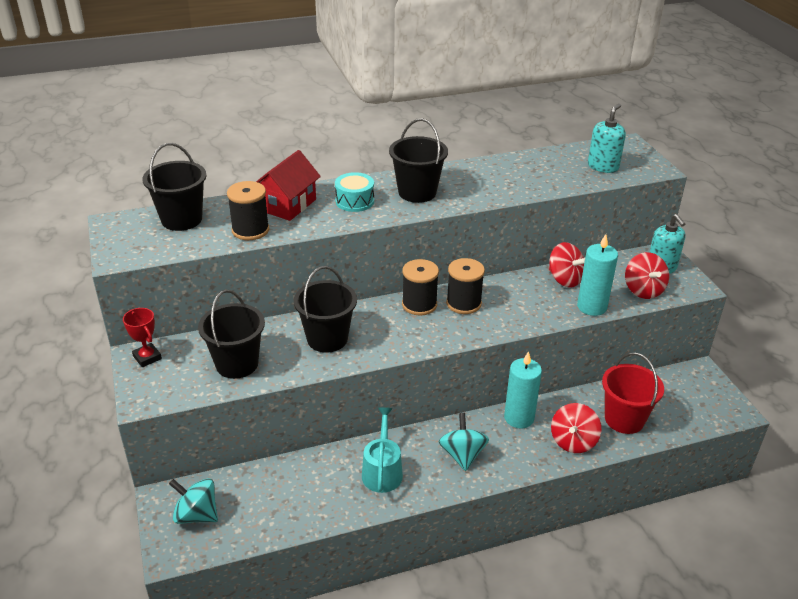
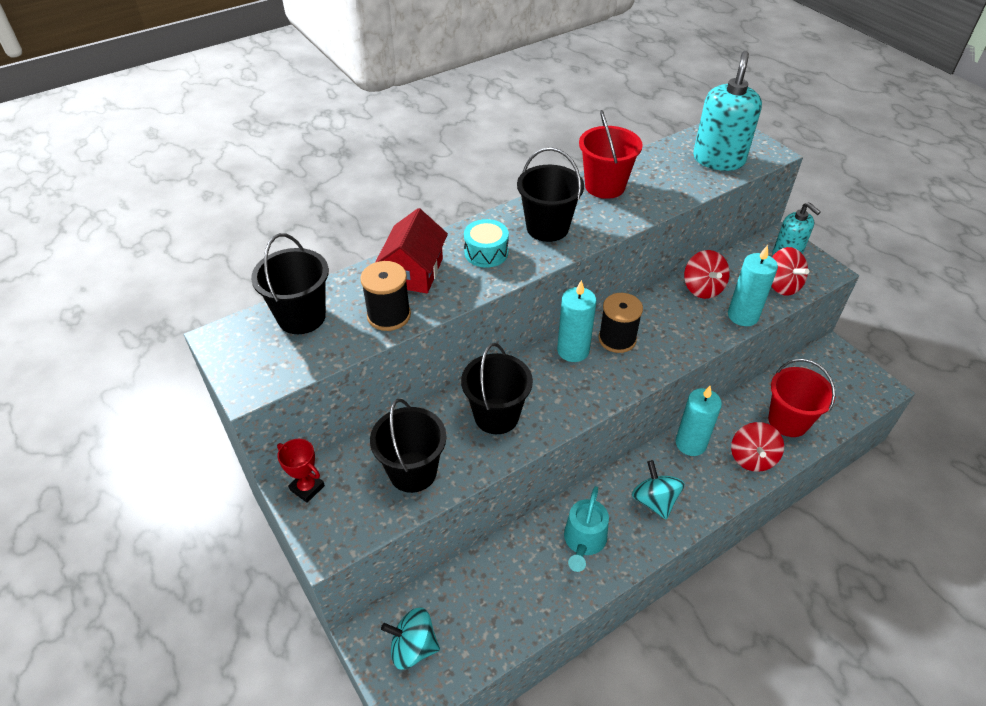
camera: 15 degrees left, 10 degrees up
turquoise watering can [362,407,403,493] -> turquoise watering can turned 150 degrees counterclockwise [564,486,609,572]
black spool [402,259,439,316] -> turquoise candle [557,280,597,362]
red spinning top [549,242,585,288] -> red spinning top turned 45 degrees clockwise [684,250,730,299]
turquoise soap dispenser [588,104,626,173] -> turquoise soap dispenser [693,51,762,171], size x1.53
none -> red bucket [579,110,643,199]

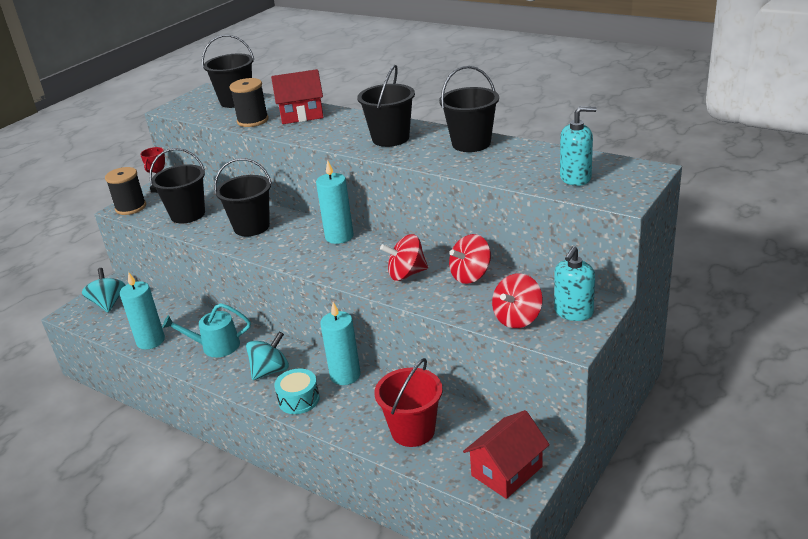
camera: 70 degrees right, 15 degrees down
turquoise drum [464,219,509,268] -> turquoise drum moved to [274,369,320,414]
red bucket [579,110,643,199] -> black bucket [439,66,499,152]
black spool [598,293,643,353] -> black spool moved to [105,167,146,215]
turquoise soap dispenser [693,51,762,171] -> turquoise soap dispenser [560,106,597,186], size x0.65
turquoise candle [728,245,778,326] -> turquoise candle moved to [120,272,165,350]
red spinning top [731,422,784,472] -> red spinning top moved to [380,234,428,281]
none -> red house [463,410,550,499]

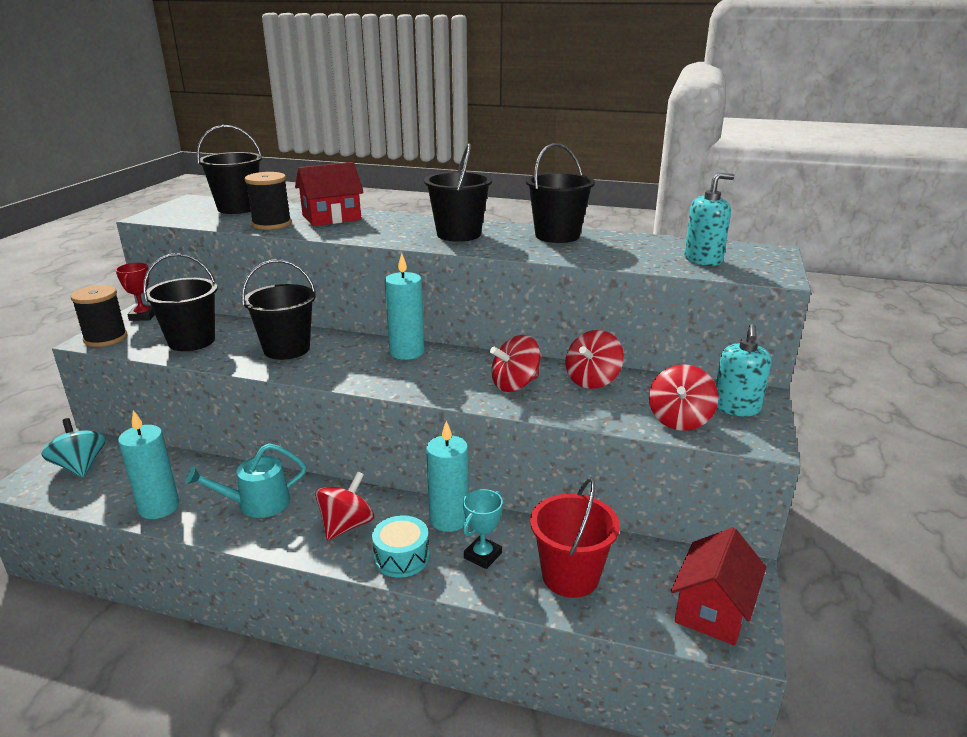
camera: 20 degrees left, 5 degrees down
turquoise spinning top [246,331,289,380] -> red spinning top [315,471,374,540]
none -> turquoise trophy [463,489,503,569]

